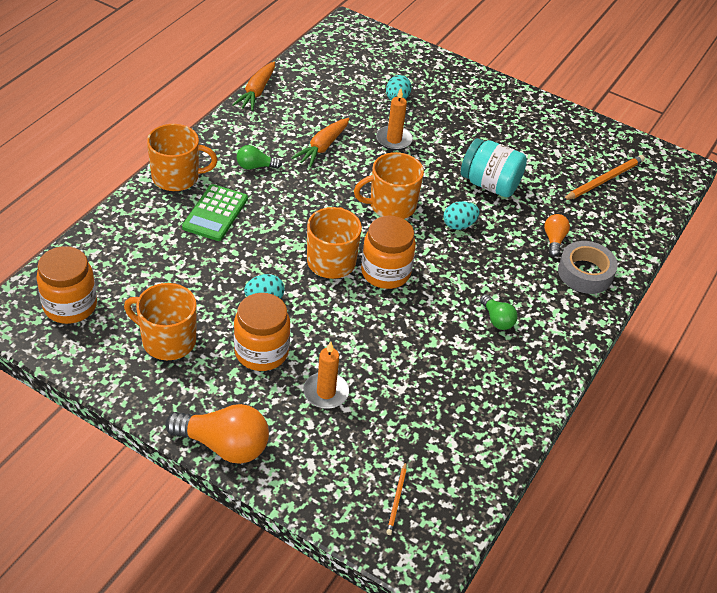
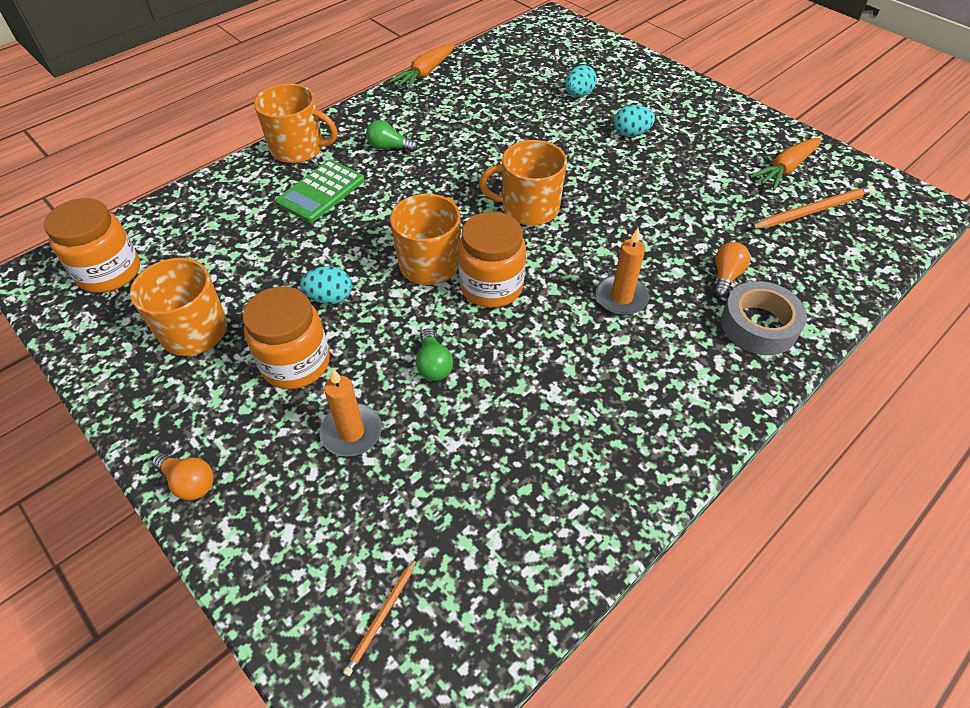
camera: 20 degrees right, 5 degrees up
orange light bulb [165,404,269,464] -> orange light bulb [152,453,213,500], size x0.53
orange carrot [291,118,349,168] -> orange carrot moved to [750,138,821,190]
orange candle [376,88,413,150] -> orange candle moved to [596,228,649,315]
turquoise egg [443,201,480,230] -> turquoise egg moved to [614,105,655,137]
turquoise jar [461,138,527,197] -> none
green light bulb [480,294,517,330] -> green light bulb moved to [416,329,453,381]

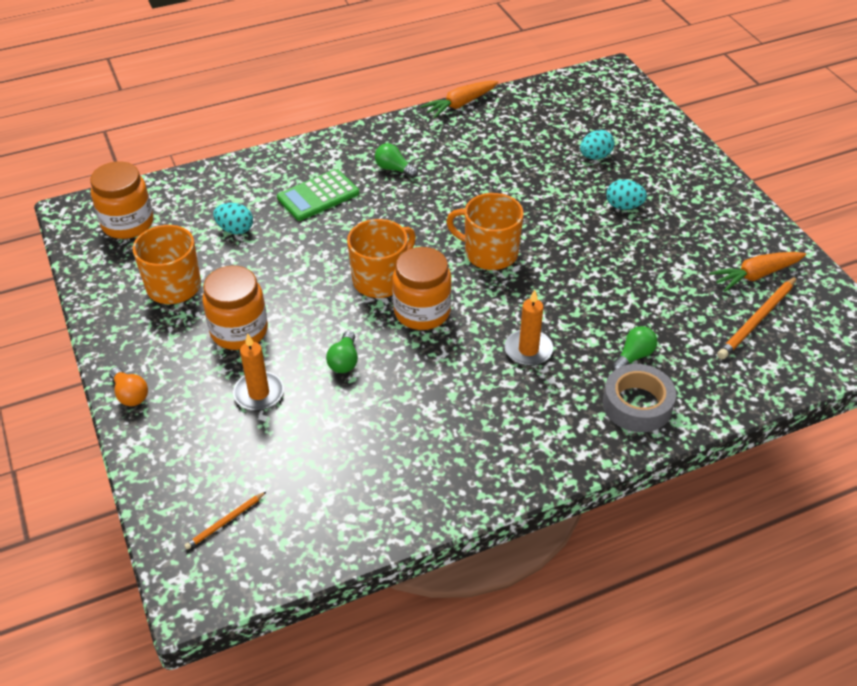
camera: 20 degrees right, 5 degrees down
orange mug [254,83,338,163] -> none
turquoise egg [300,266,352,304] -> turquoise egg moved to [213,203,253,234]
orange light bulb [714,242,750,298] -> green light bulb [612,326,657,371]
orange pencil [750,185,875,229] -> orange pencil turned 135 degrees clockwise [717,276,797,359]

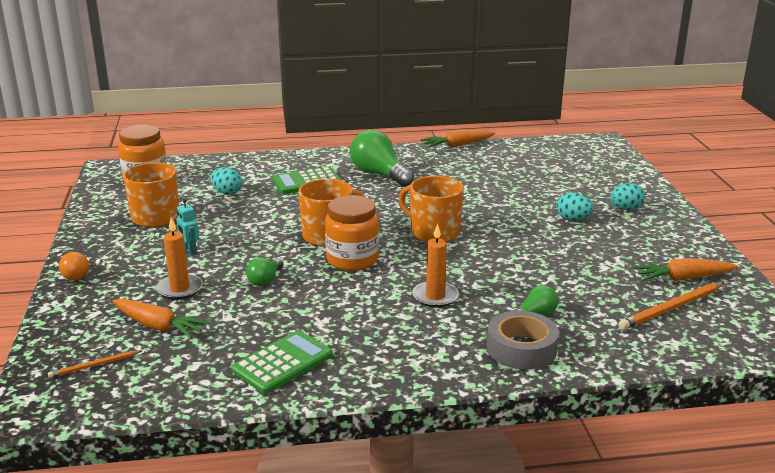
camera: 15 degrees right, 20 degrees down
orange jar [203,266,268,350] -> turquoise robot [176,199,199,254]
green light bulb [375,143,418,178] -> green light bulb [350,130,414,187], size x1.89
turquoise egg [580,130,614,159] -> turquoise egg moved to [610,183,645,210]
none -> orange carrot [112,299,210,339]
none -> green calculator [231,330,333,394]

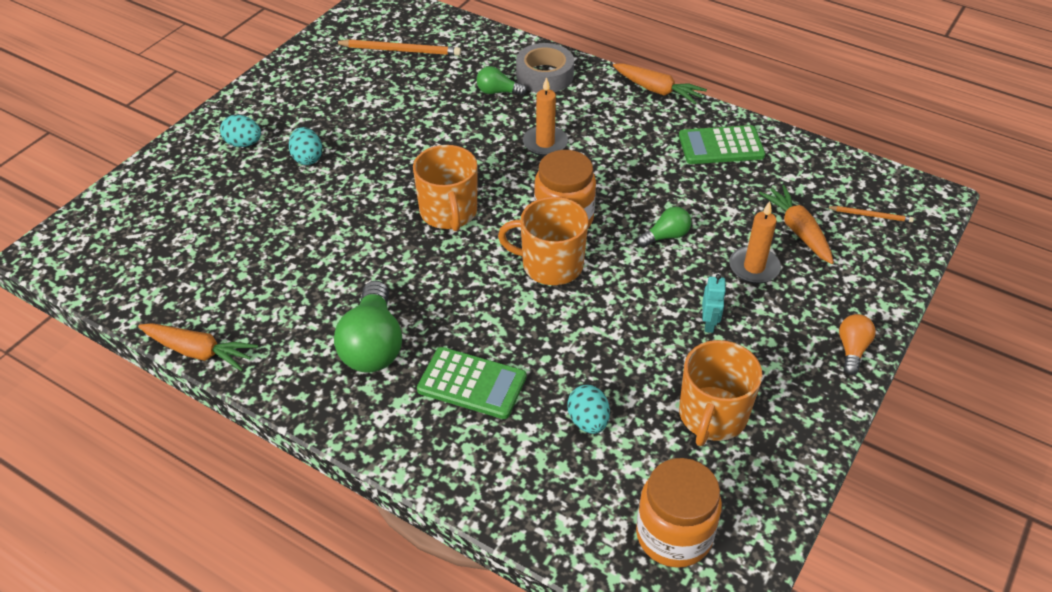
camera: 140 degrees left, 20 degrees up
orange carrot [633,258,738,281] -> orange carrot moved to [613,63,707,104]

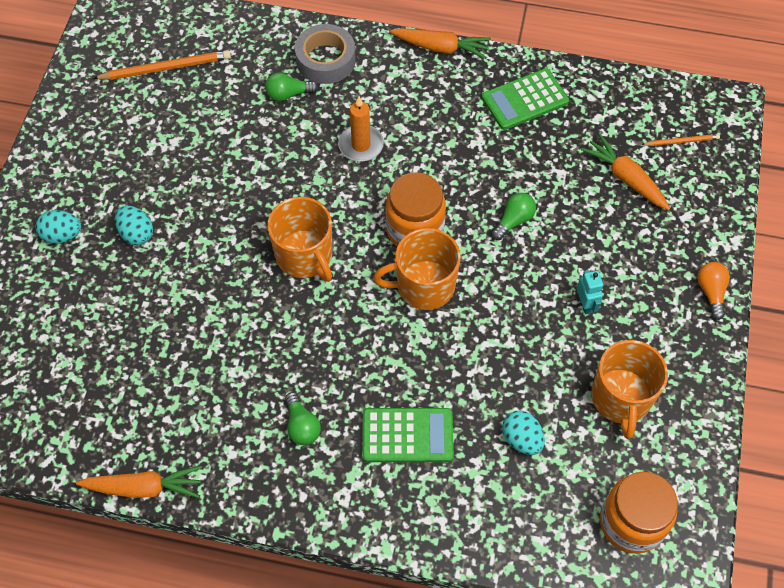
camera: 20 degrees left, 15 degrees up
green light bulb [334,281,402,373] -> green light bulb [285,392,321,445], size x0.53
orange candle [729,201,781,284] -> none

